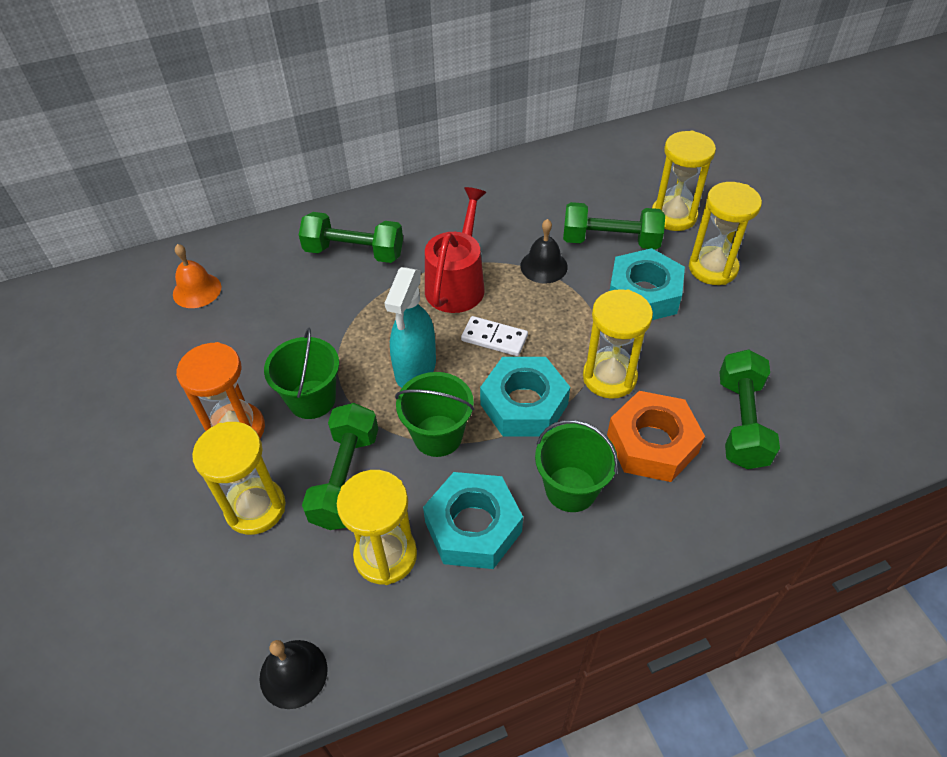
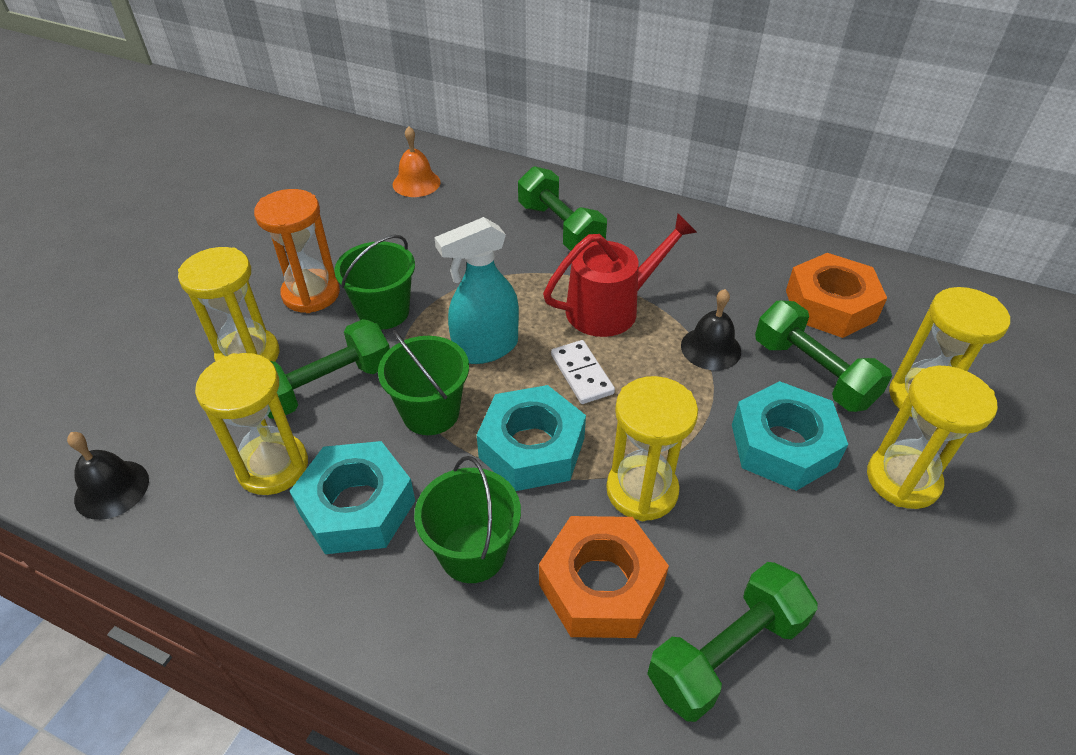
camera: 45 degrees right, 5 degrees down
none -> orange nut [786,253,887,338]

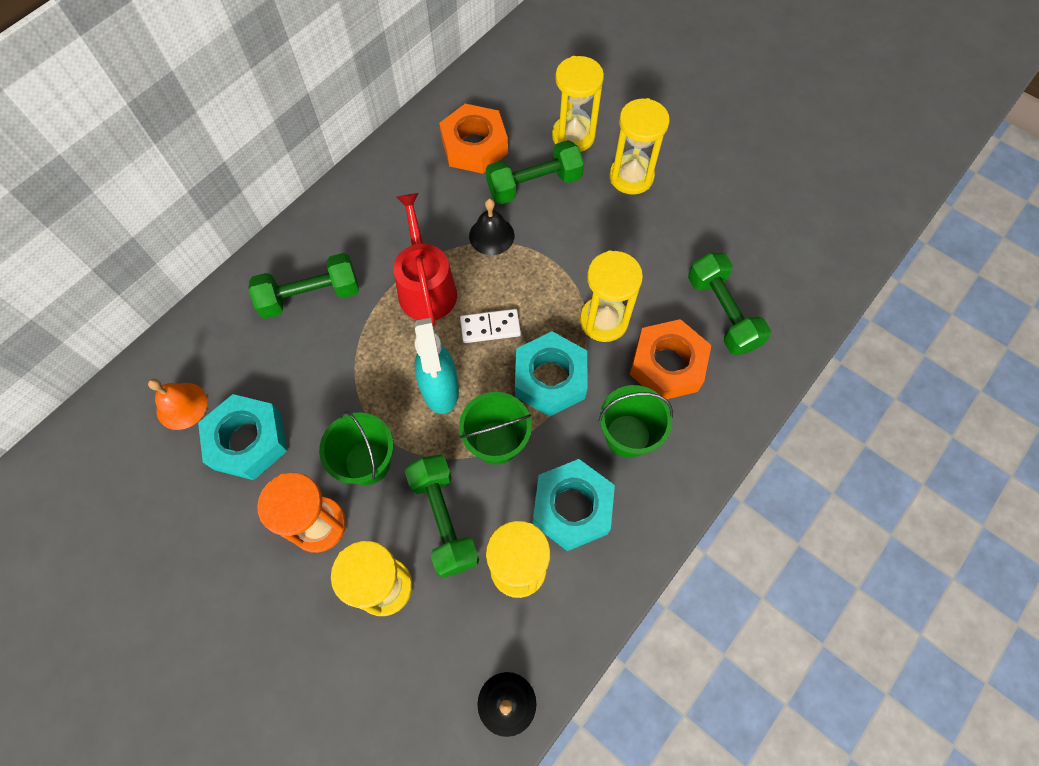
camera: 75 degrees left, 20 degrees up
turquoise nut [732,381,848,491] -> turquoise nut moved to [198,394,287,480]

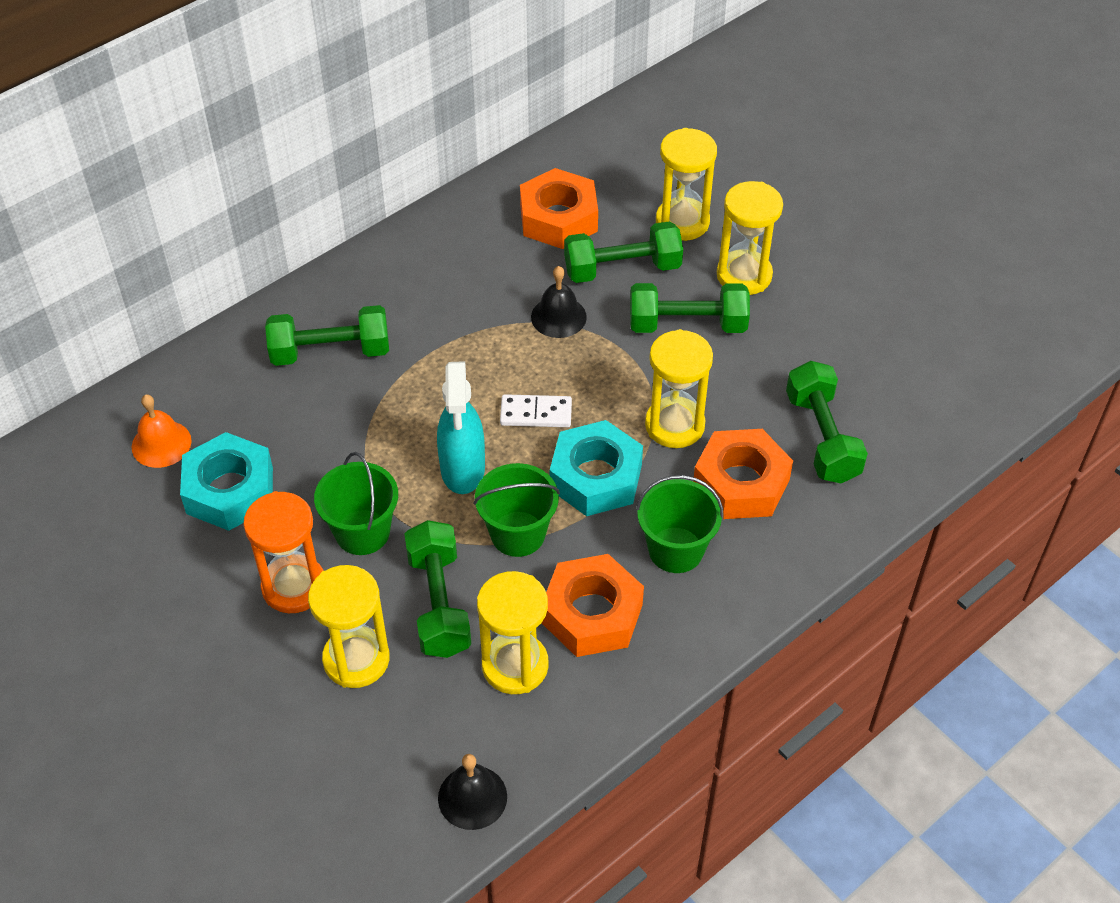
camera: 10 degrees right, 15 degrees down
red watering can [393,193,457,326] -> none
turquoise nut [532,459,615,551] -> orange nut [542,554,644,657]
none -> green dumbbell [630,283,750,333]

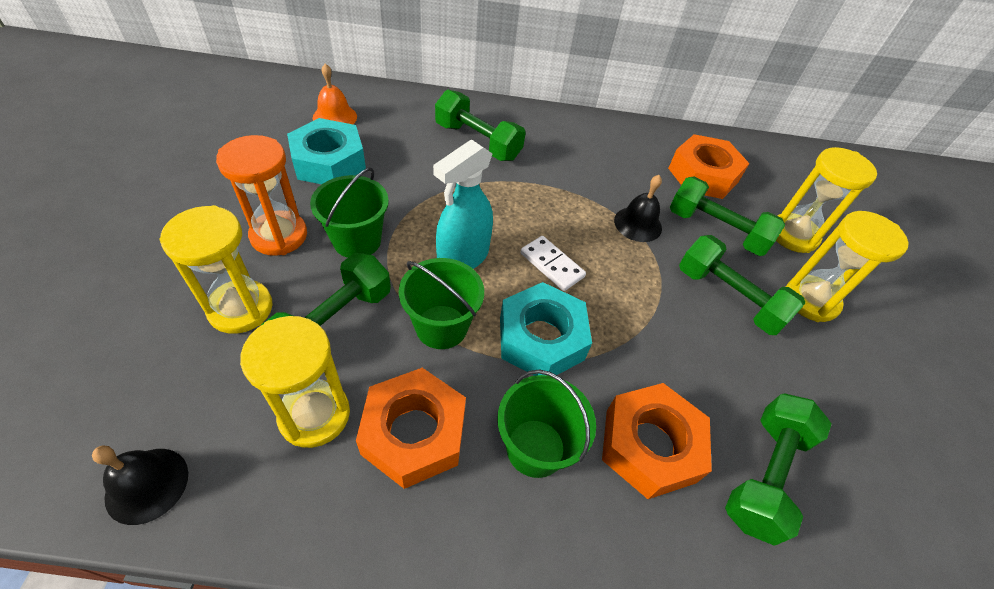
camera: 40 degrees right, 0 degrees up
yellow hourglass [645,329,713,448] -> none

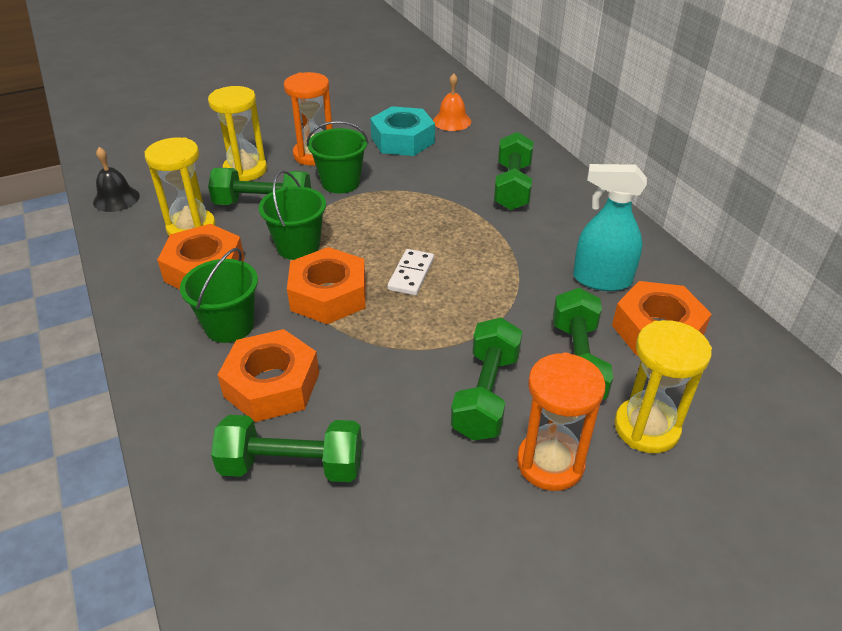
camera: 65 degrees right, 10 degrees down
turquoise spray bottle [433,139,493,269] -> turquoise spray bottle moved to [573,164,647,291]
turquoise nut [500,282,592,376] -> orange nut [287,247,366,324]
black bell [614,175,662,242] -> none
yellow hourglass [786,211,909,322] -> orange hourglass [517,352,606,491]

